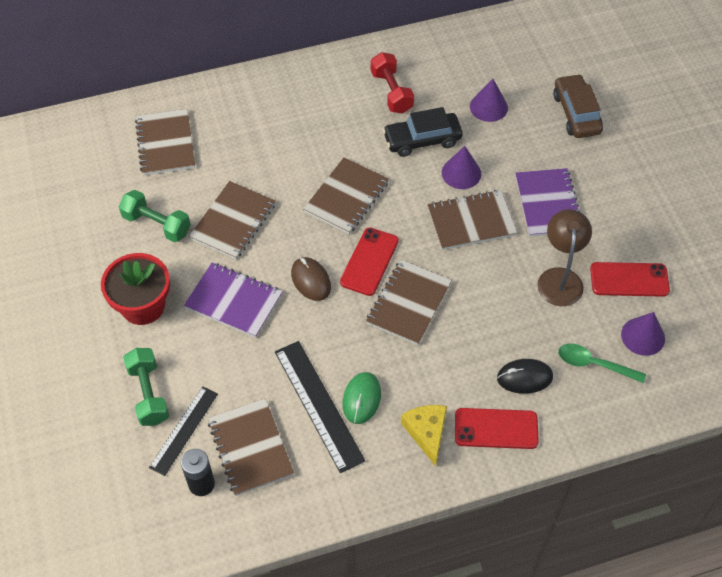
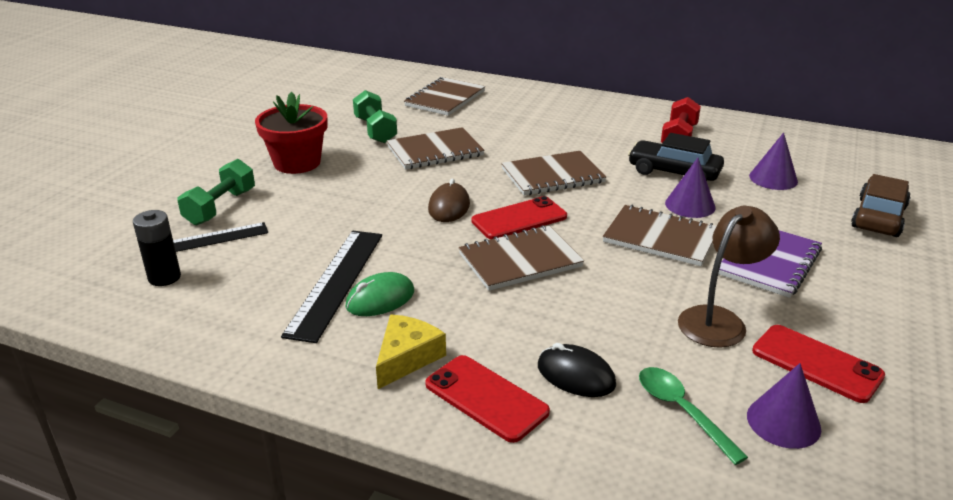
camera: 40 degrees right, 25 degrees down
purple notebook [184,262,283,338] -> none
brown notebook [208,398,294,496] -> none

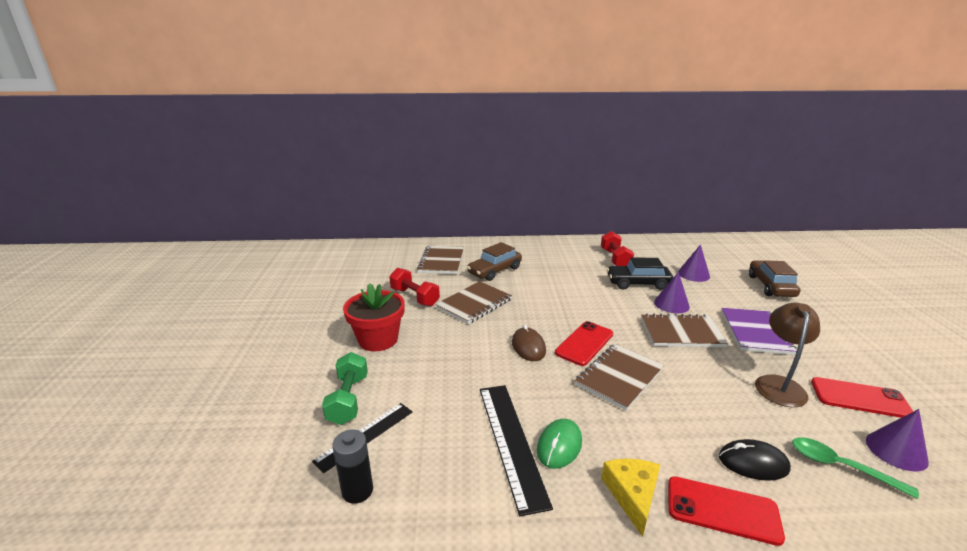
camera: 25 degrees left, 5 degrees down
green dumbbell [353,90,397,143] -> red dumbbell [389,268,440,306]
brown notebook [501,151,607,196] -> none
none -> brown car [467,242,522,281]

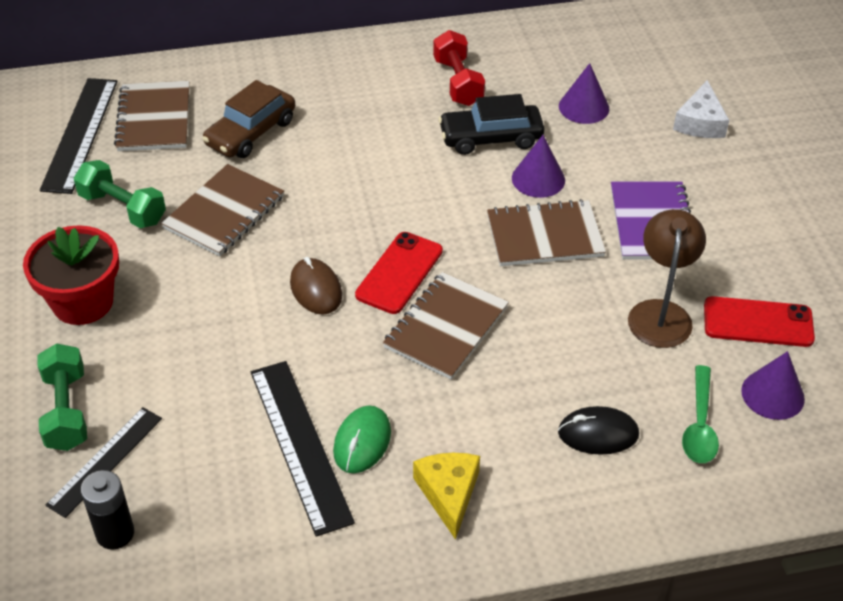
camera: 10 degrees left, 20 degrees up
red dumbbell [389,268,440,306] -> green dumbbell [74,160,166,228]
red phone [668,476,785,546] -> none
brown car [749,260,800,297] -> white cheese [673,80,729,138]
green spoon [792,437,919,499] -> green spoon turned 105 degrees counterclockwise [682,365,719,463]
none -> black ruler [40,78,117,194]

